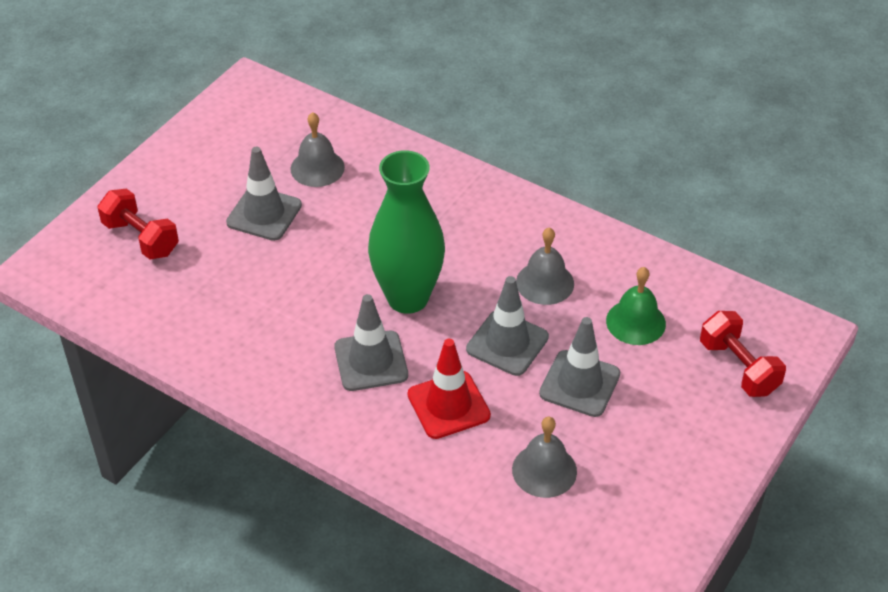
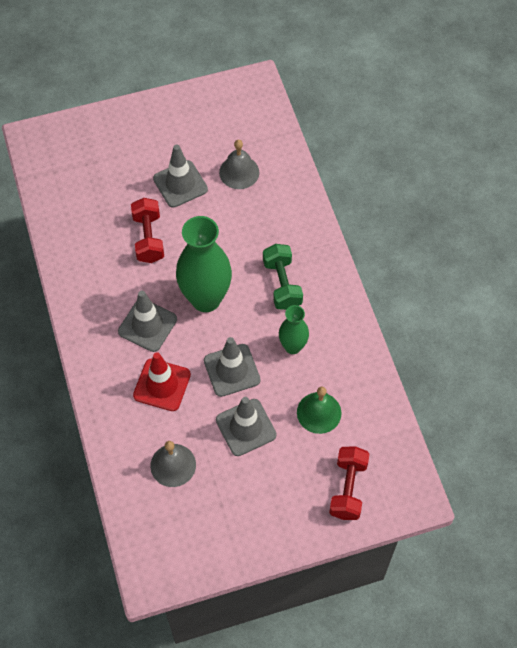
camera: 40 degrees right, 15 degrees up
red dumbbell [98,189,179,260] -> red dumbbell moved to [131,198,164,263]
grey bell [516,227,574,305] -> green vase [279,305,309,354]
none -> green dumbbell [263,244,303,310]

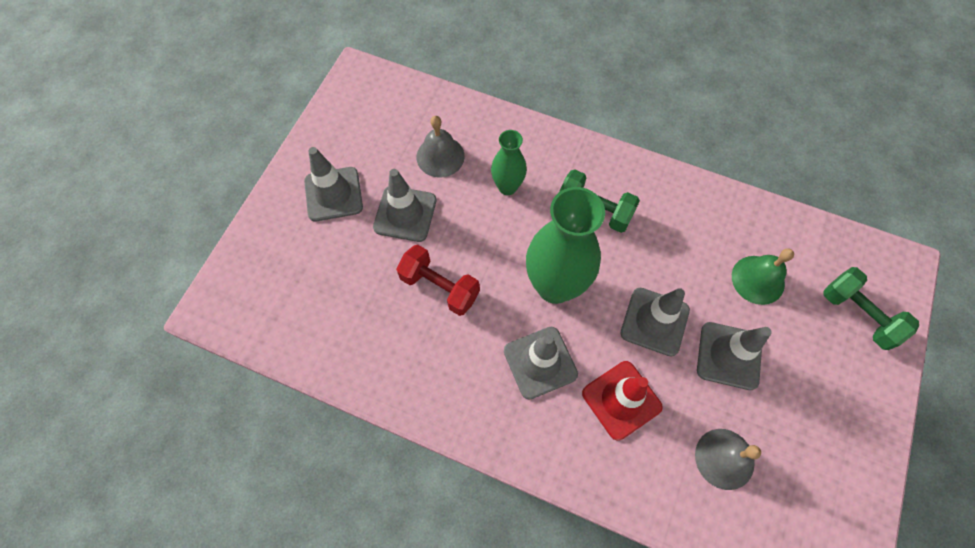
camera: 50 degrees left, 5 degrees up
green vase [279,305,309,354] -> green vase moved to [491,130,527,195]
red dumbbell [329,446,369,520] -> green dumbbell [823,267,919,350]
none -> grey traffic cone [304,147,363,221]

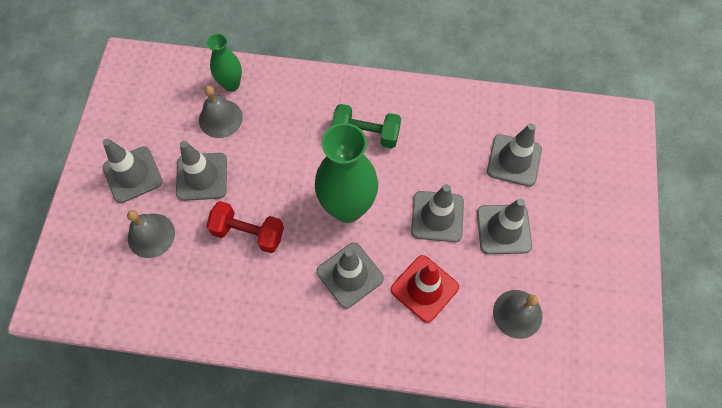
camera: 15 degrees left, 0 degrees up
green vase [491,130,527,195] -> green vase moved to [207,33,242,92]
green bell [732,249,794,305] -> grey traffic cone [487,123,542,187]
green dumbbell [823,267,919,350] -> none
none -> grey bell [127,210,175,258]

